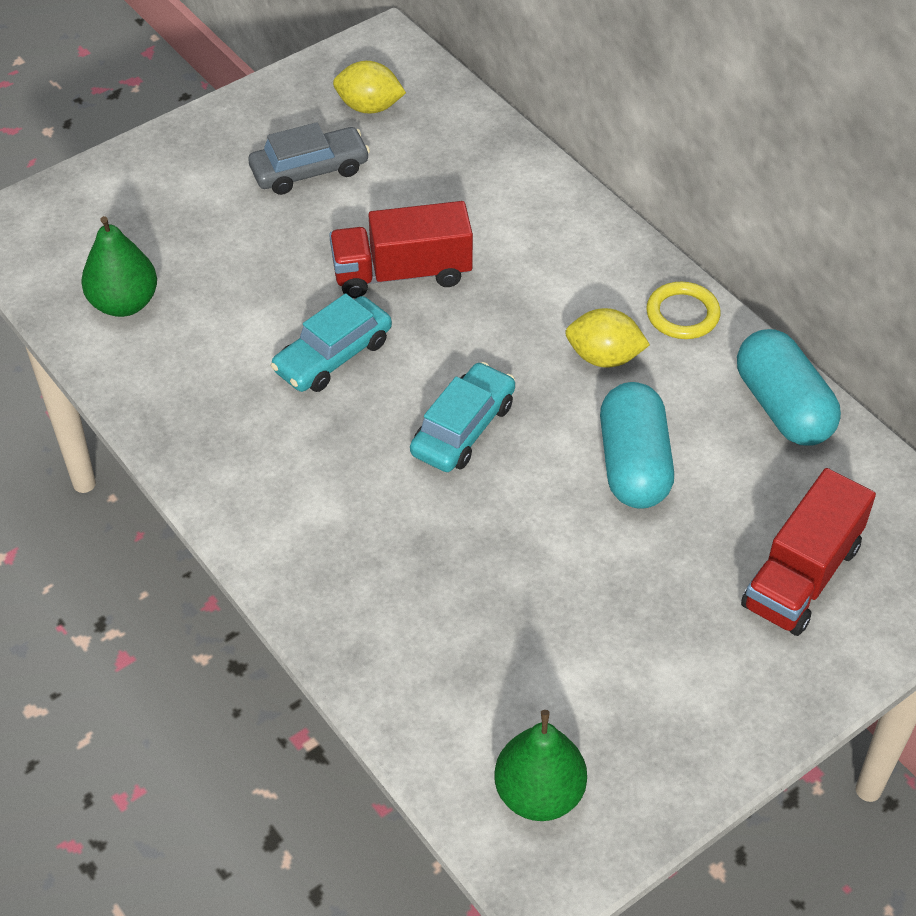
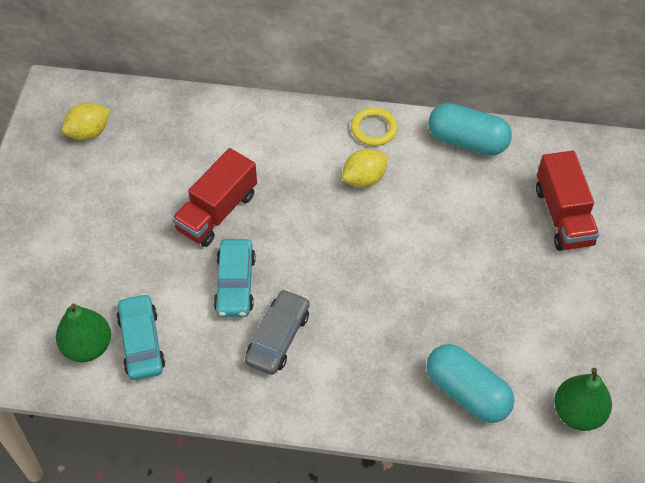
camera: 45 degrees left, 5 degrees up
grey car [249,122,370,195] -> grey car moved to [245,289,310,375]
turquoise car [410,362,515,472] -> turquoise car moved to [116,293,165,380]
turquoise capsule [600,382,674,509] -> turquoise capsule moved to [426,344,514,423]

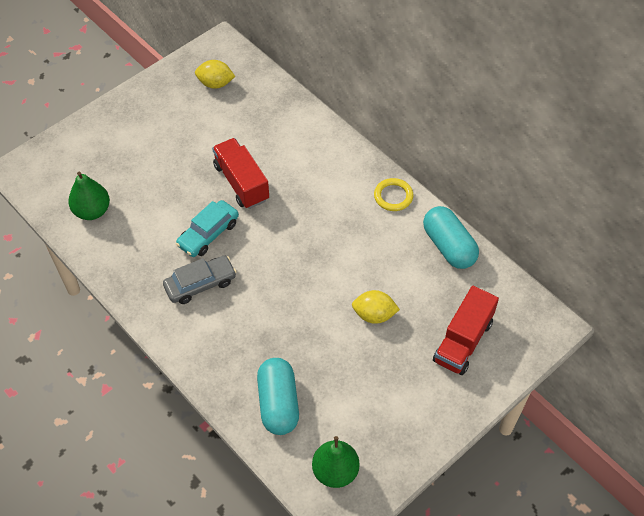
camera: 40 degrees right, 0 degrees up
turquoise car [116,293,165,380] -> none
red truck [172,148,257,247] -> red truck turned 75 degrees clockwise [212,138,269,209]
yellow lemon [342,149,388,188] -> yellow lemon moved to [352,290,400,324]

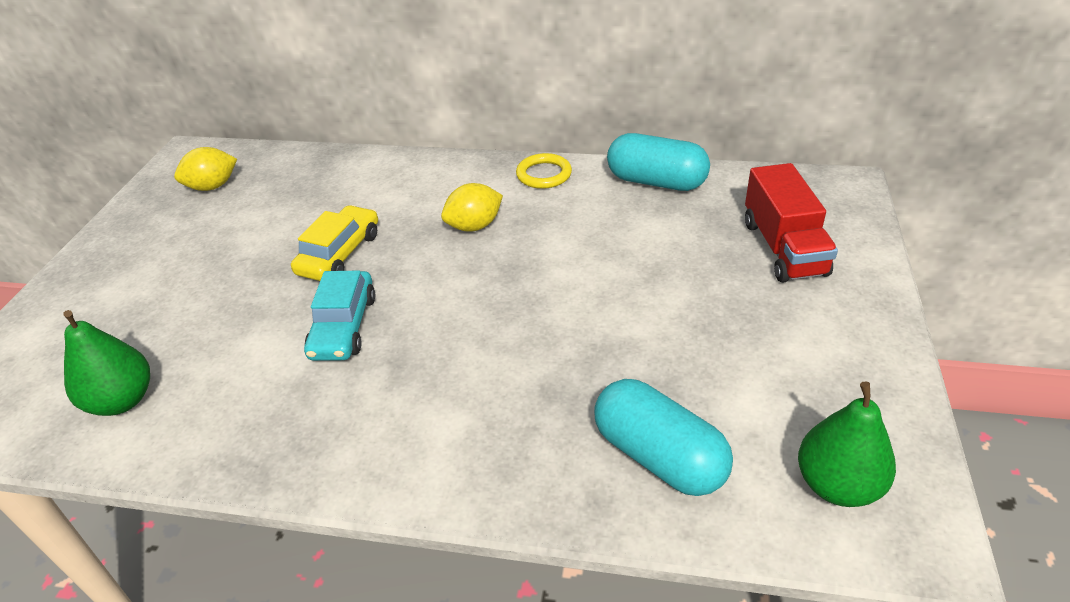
camera: 35 degrees left, 15 degrees down
grey car [163,256,236,304] -> none
red truck [212,138,269,209] -> yellow car [291,205,378,281]
yellow lemon [352,290,400,324] -> yellow lemon moved to [441,183,503,232]

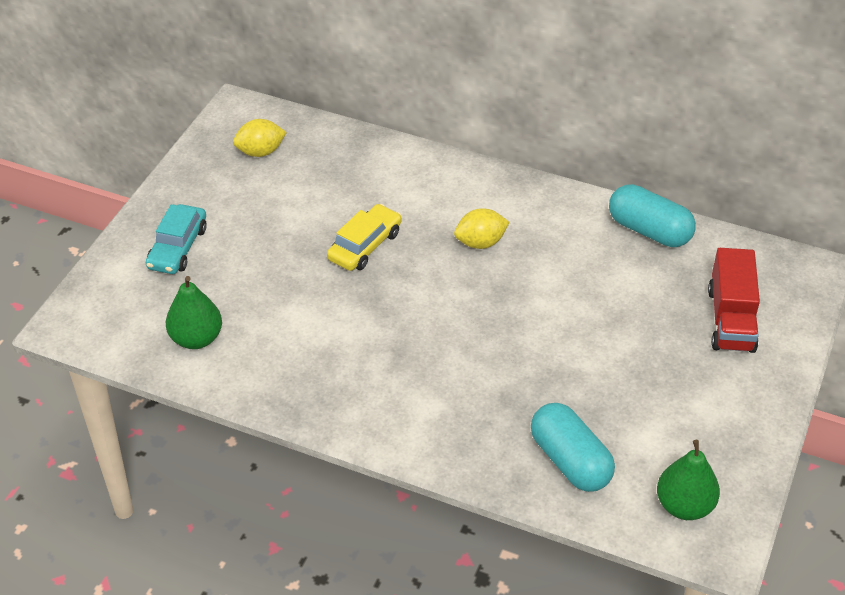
camera: 10 degrees right, 5 degrees up
turquoise car [304,271,375,361] -> turquoise car moved to [146,204,207,274]
yellow ring [516,153,572,189] -> none

